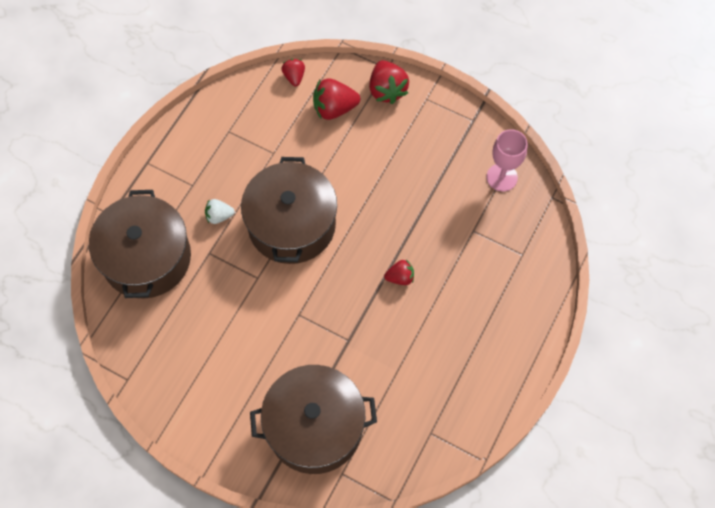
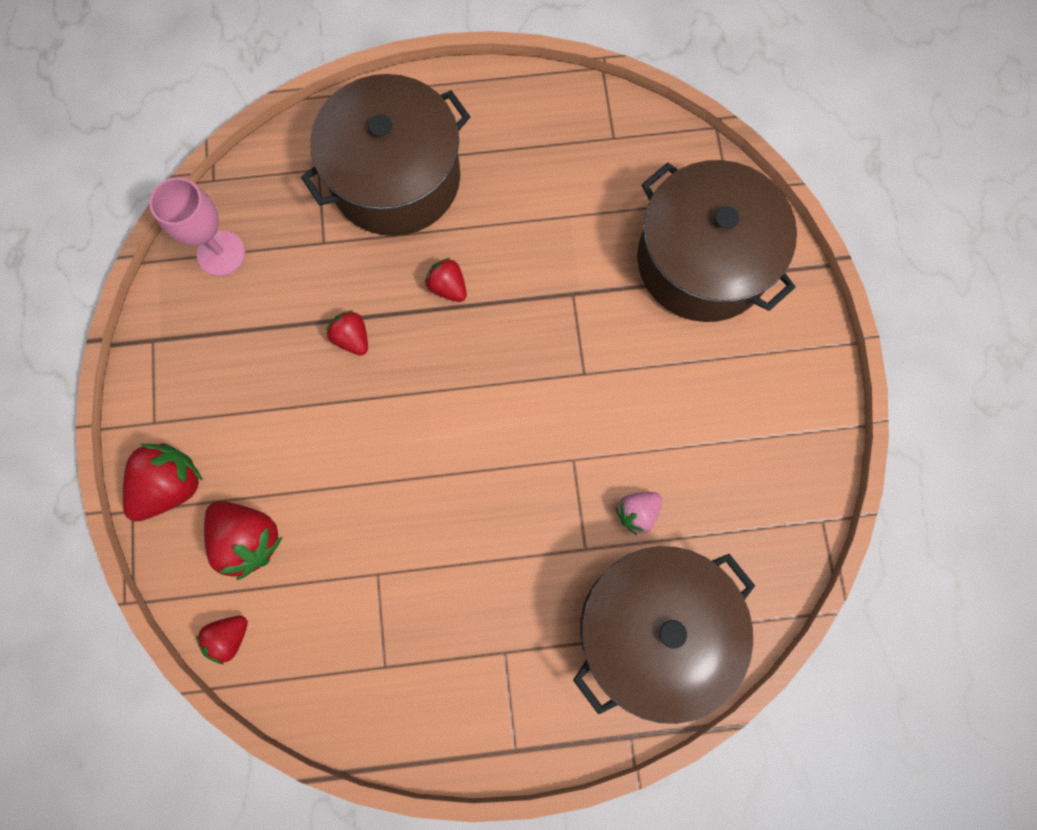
camera: 125 degrees left, 10 degrees up
white strawberry [205,199,235,224] -> none
brown pot [241,157,337,264] -> brown pot moved to [301,74,471,236]
none -> red strawberry [326,310,368,355]
none -> pink strawberry [616,492,662,535]

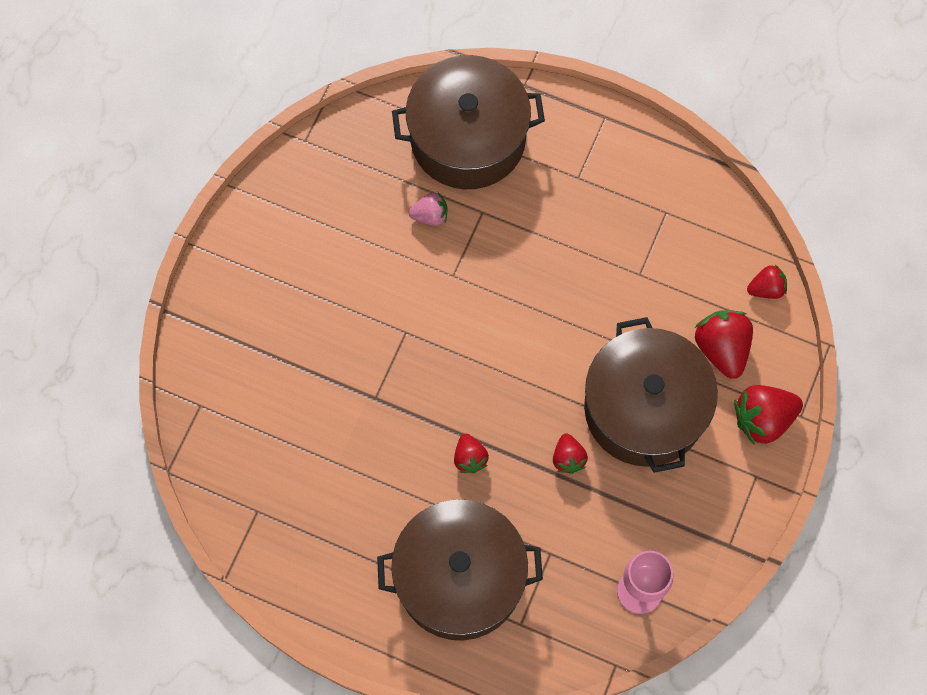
camera: 150 degrees left, 5 degrees down
brown pot [637,160,797,322] -> brown pot moved to [584,317,718,473]

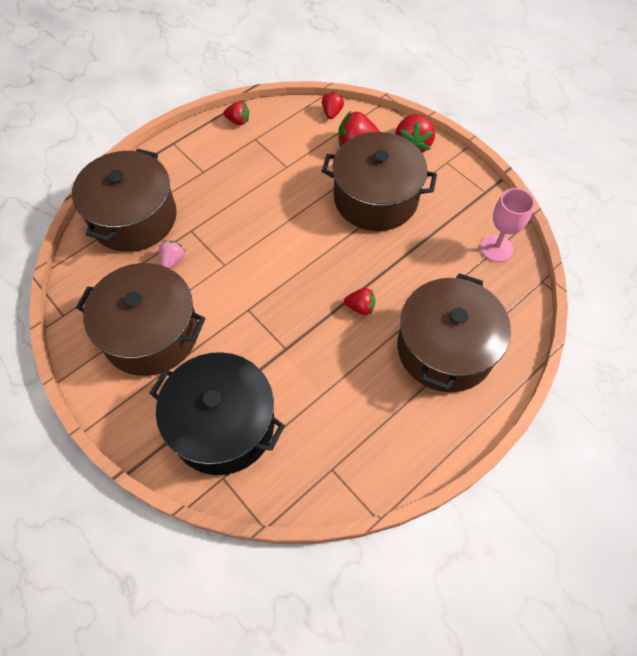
camera: 65 degrees left, 10 degrees down
red strawberry [553,433,588,474] -> red strawberry moved to [223,101,249,125]
none -> brown pot [76,263,205,376]
none -> black pot [150,352,285,475]

